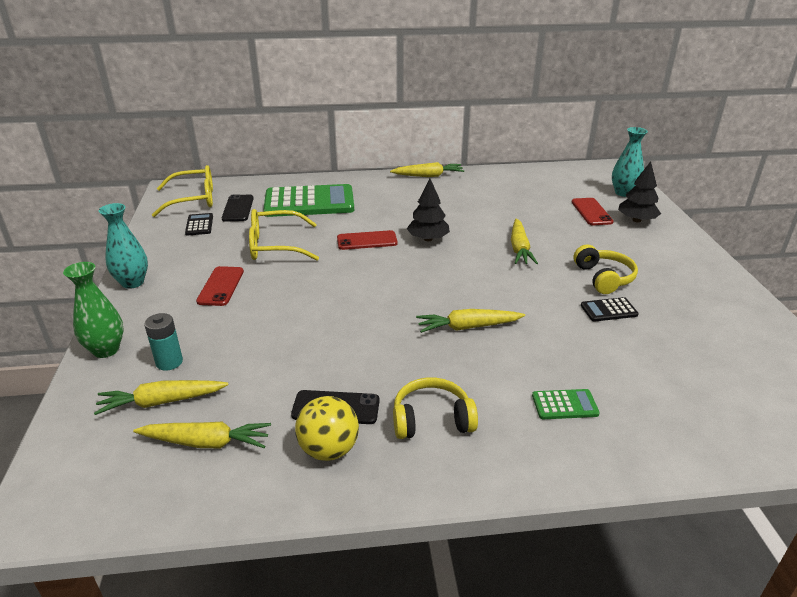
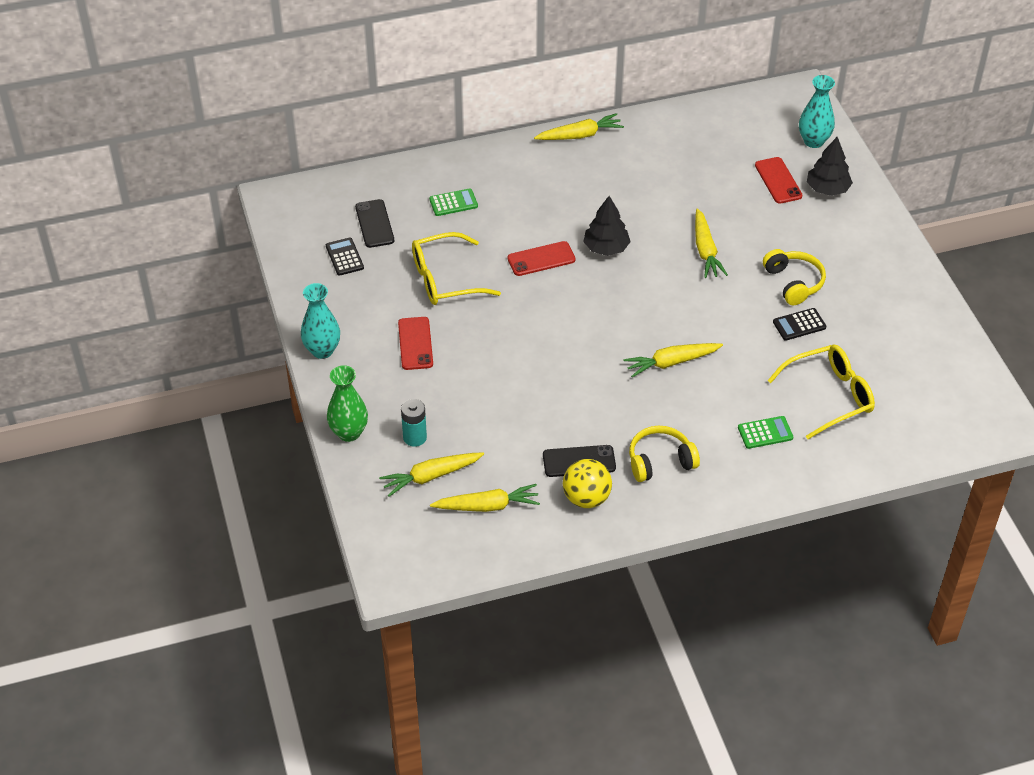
camera: 10 degrees left, 15 degrees up
yellow glasses [152,165,213,217] -> yellow glasses moved to [767,345,875,439]
green calculator [263,184,354,217] -> green calculator [429,188,478,216], size x0.43

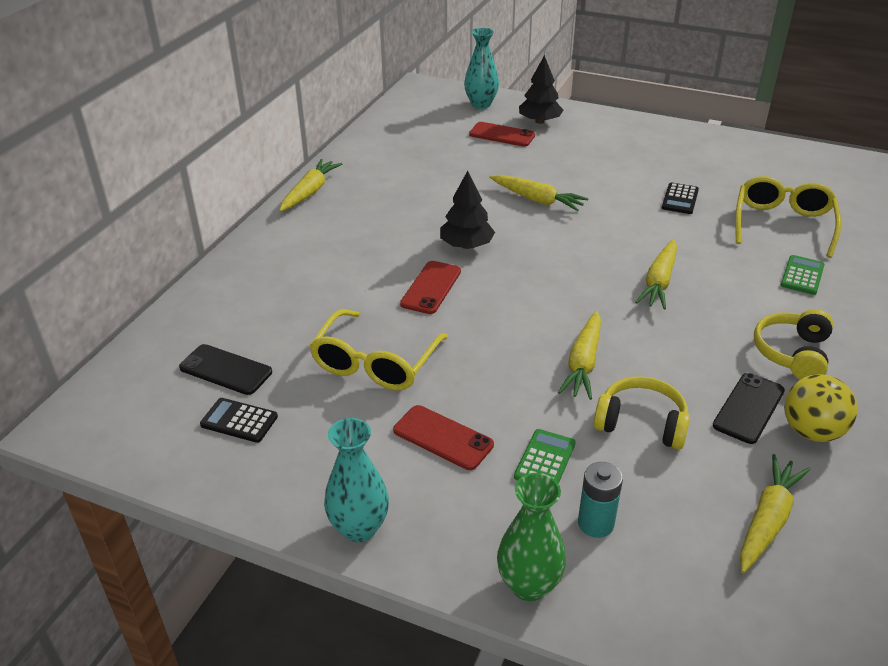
camera: 50 degrees left, 10 degrees down
yellow carrot [379,452,484,497] -> yellow carrot moved to [558,311,601,400]
green calculator [429,188,478,216] -> green calculator moved to [514,429,576,484]
yellow headphones [763,249,826,305] -> yellow headphones moved to [594,376,690,449]

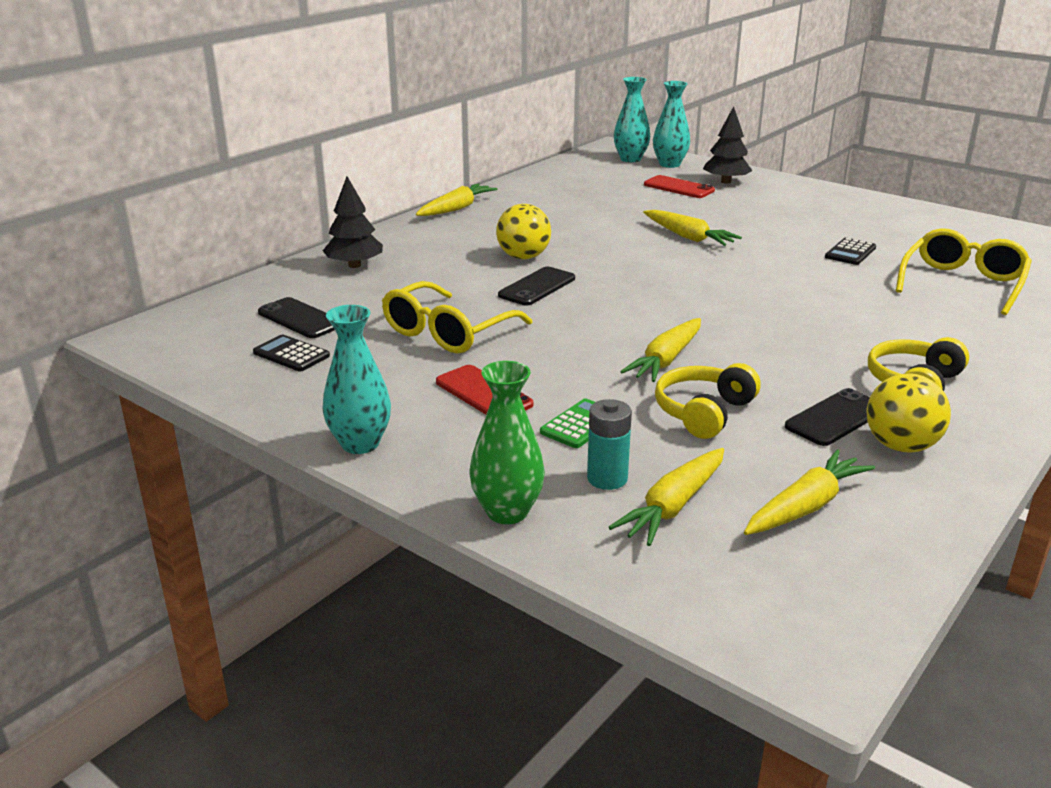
camera: 15 degrees right, 10 degrees down
red phone [400,261,461,314] -> black phone [498,267,575,305]
black tree [440,171,495,249] -> black tree moved to [323,176,383,268]
yellow headphones [594,376,690,449] -> yellow headphones turned 90 degrees counterclockwise [655,363,761,439]
yellow carrot [635,239,677,309] -> yellow carrot moved to [609,448,724,546]
green calculator [781,255,825,295] -> none
none -> yellow ball [496,204,551,259]
none -> turquoise vase [614,77,650,162]

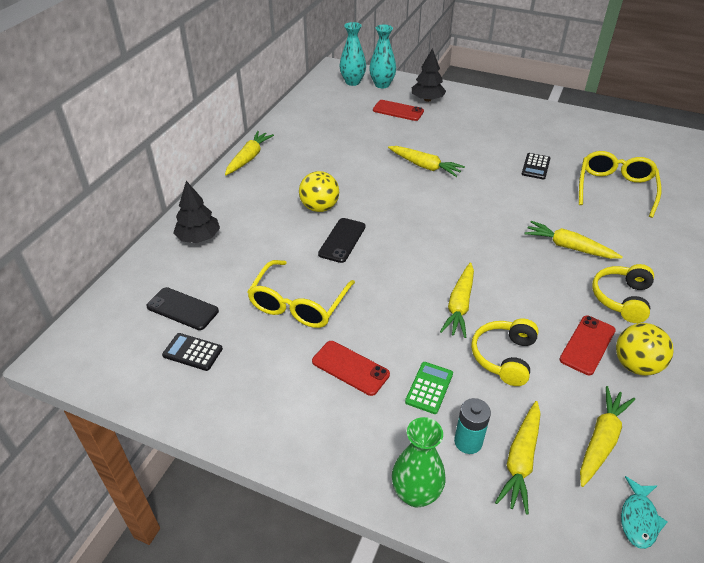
camera: 15 degrees left, 15 degrees up
turquoise vase [323,305,391,454] -> none
black phone [785,388,870,446] -> red phone [559,316,616,375]
none -> yellow carrot [525,221,623,259]
none -> turquoise fish [621,476,667,549]

